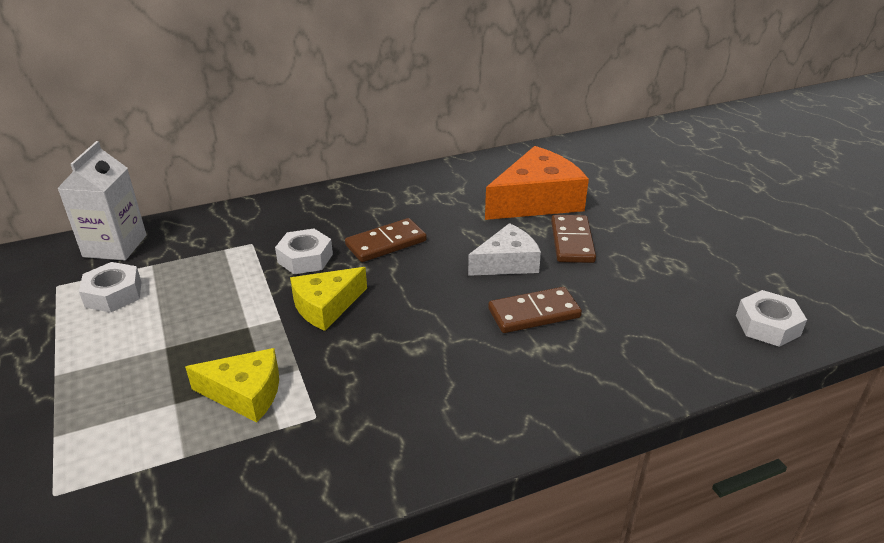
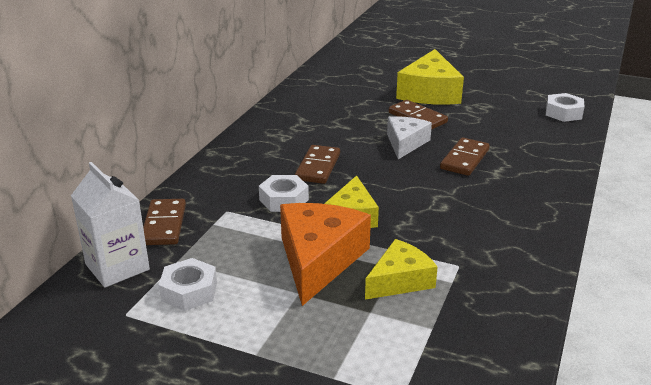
camera: 45 degrees left, 5 degrees down
orange cheese [485,146,589,220] -> orange cheese moved to [280,203,371,306]
none -> brown domino [143,199,186,245]
none -> yellow cheese [396,49,464,105]

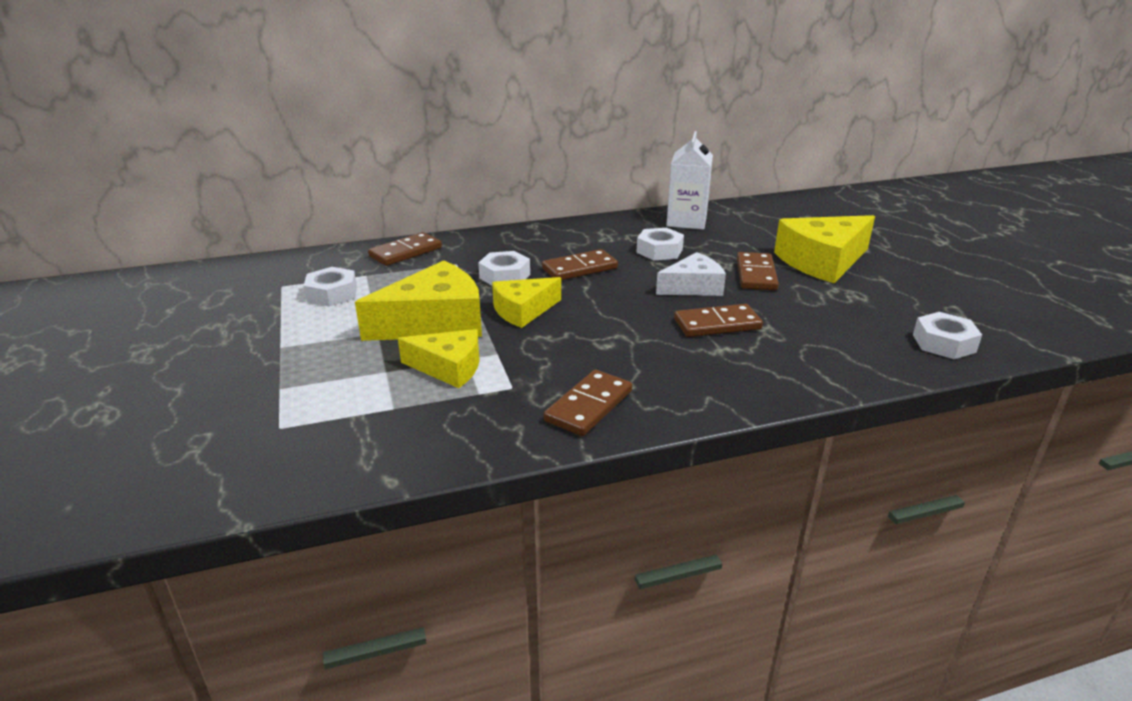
camera: 50 degrees right, 0 degrees up
white carton [71,162,150,288] -> white carton moved to [666,131,713,230]
orange cheese [280,203,371,306] -> yellow cheese [355,260,482,341]
none -> brown domino [544,370,632,436]
none -> white nut [636,228,684,260]

